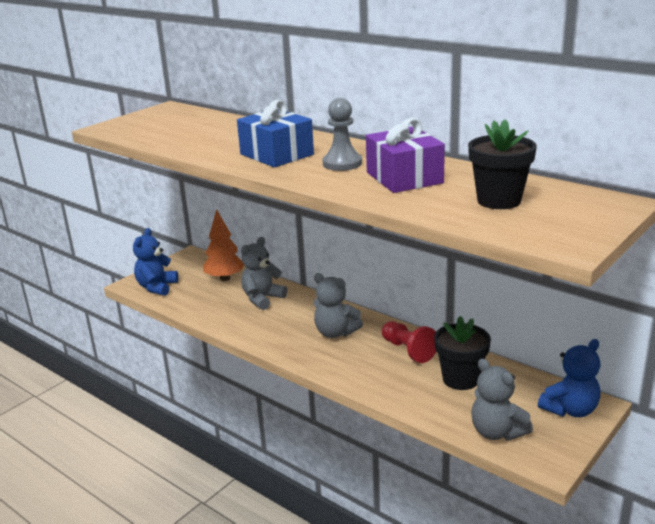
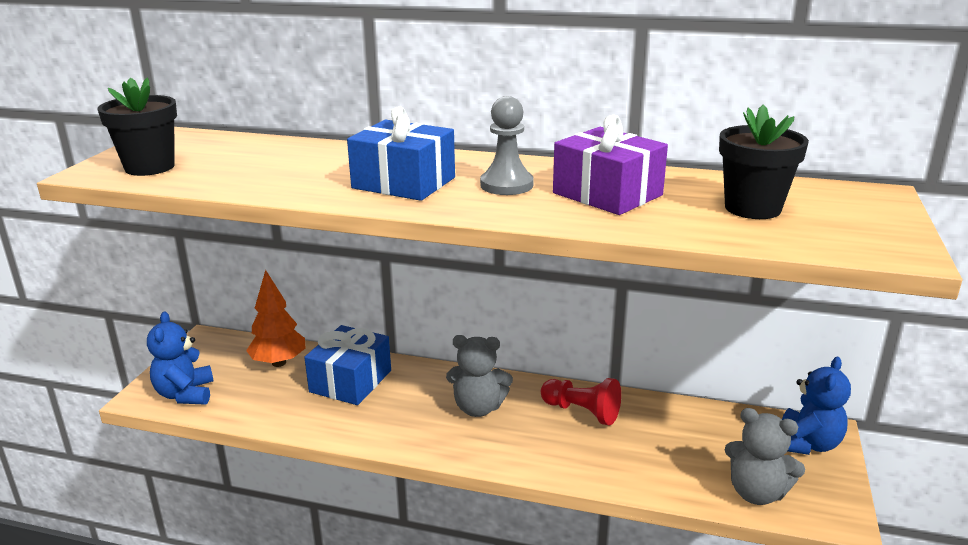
camera: 25 degrees left, 0 degrees up
grey teddy bear [241,237,287,310] -> blue gift [304,325,391,405]
black flower pot [434,316,491,390] -> black flower pot moved to [97,78,177,176]

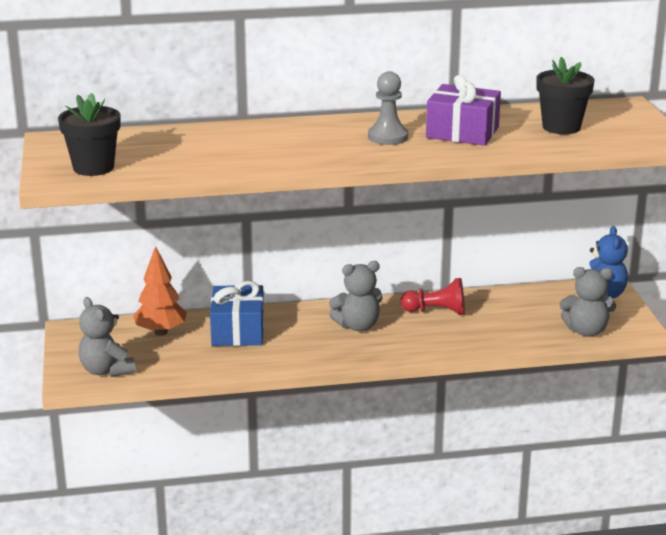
camera: 25 degrees left, 0 degrees up
blue teddy bear [147,311,213,405] -> grey teddy bear [79,297,136,377]
blue gift [347,106,455,201] -> none

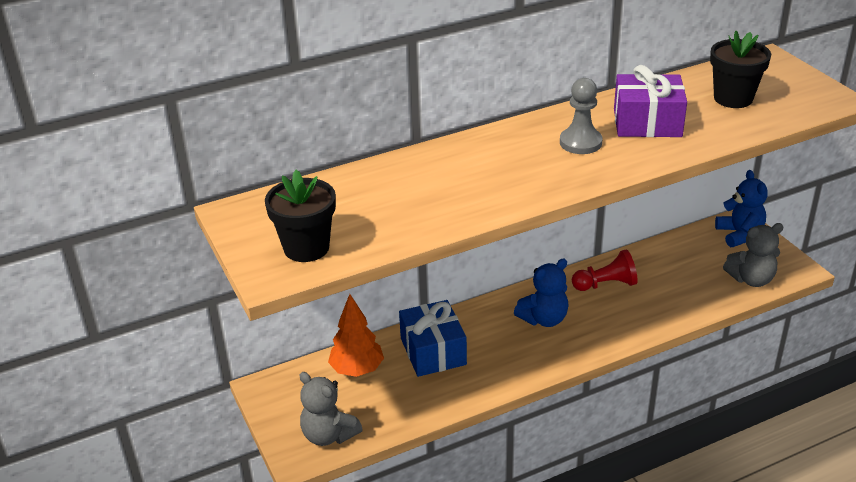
camera: 15 degrees left, 10 degrees up
grey teddy bear [329,261,383,332] -> blue teddy bear [514,259,569,327]

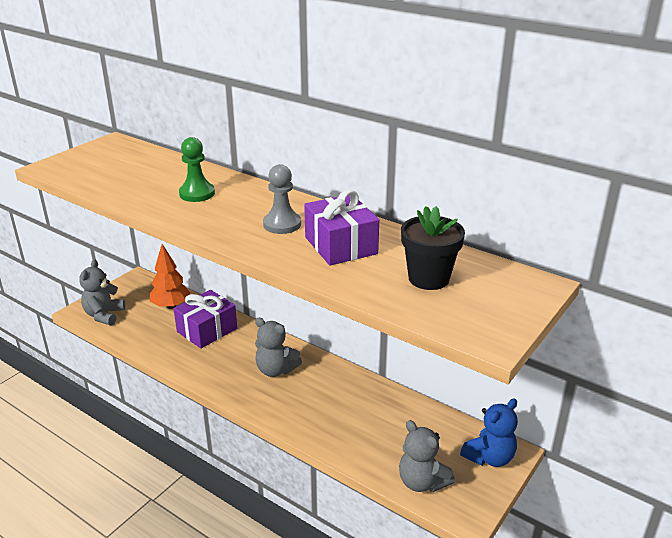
camera: 60 degrees right, 5 degrees down
black flower pot [265,170,336,262] -> none
blue gift [399,300,467,377] -> purple gift [173,290,237,349]
blue teddy bear [514,259,569,327] -> grey teddy bear [255,318,302,377]
red pawn [572,249,638,291] -> none
none -> green pawn [179,137,215,202]

